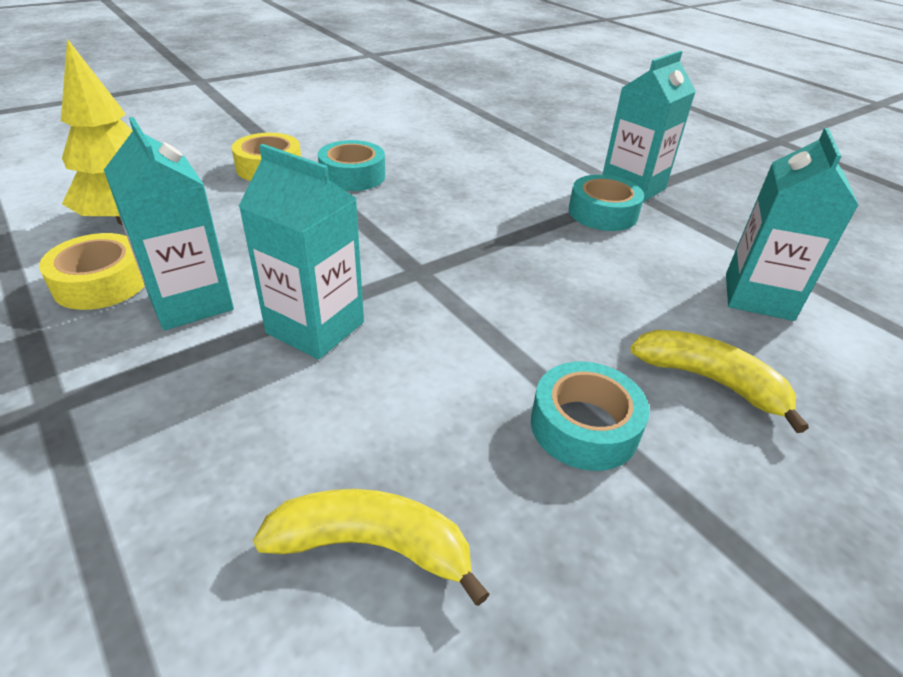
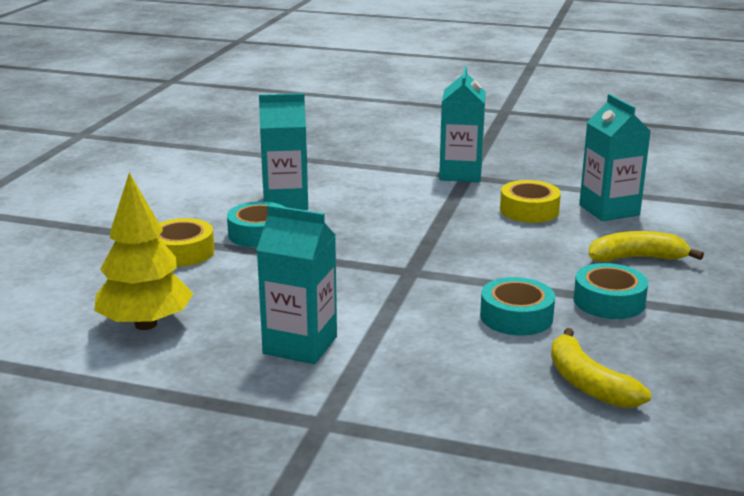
camera: 35 degrees left, 15 degrees down
yellow tape [39,233,145,310] -> yellow tape moved to [500,180,561,223]
turquoise carton [238,144,364,360] -> turquoise carton moved to [259,93,308,210]
yellow banana [253,489,490,606] -> yellow banana turned 90 degrees counterclockwise [551,328,651,408]
turquoise tape [569,175,644,231] -> turquoise tape moved to [480,277,555,336]

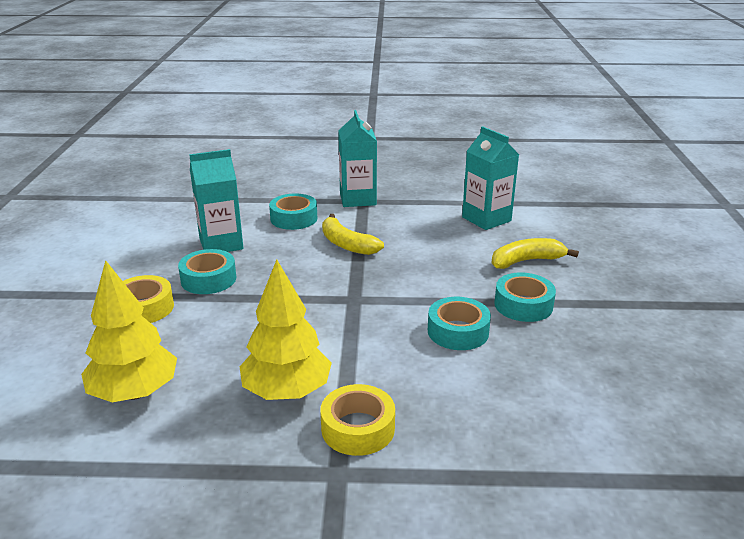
camera: 15 degrees left, 5 degrees up
turquoise carton [257,205,337,364] -> yellow tree [239,260,332,400]
yellow tape [500,180,561,223] -> yellow tape moved to [320,384,395,456]
yellow banana [551,328,651,408] -> yellow banana moved to [322,214,384,255]
none -> turquoise tape [269,194,317,230]

